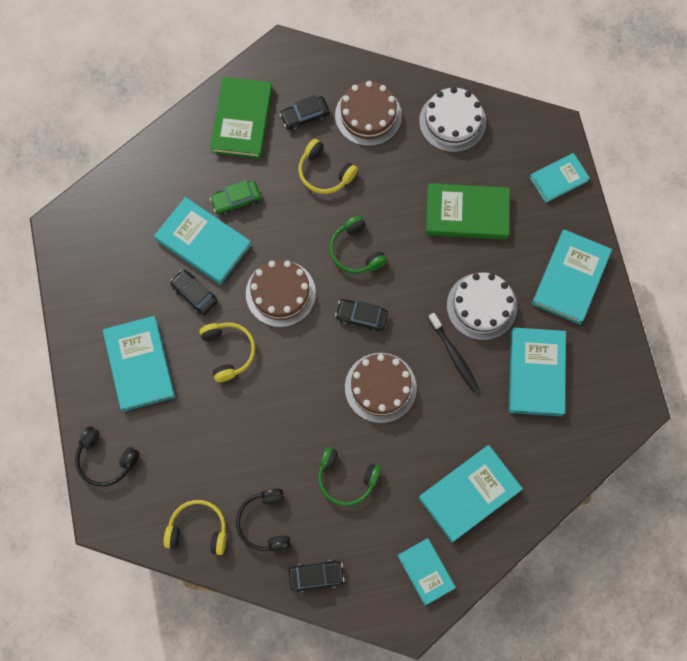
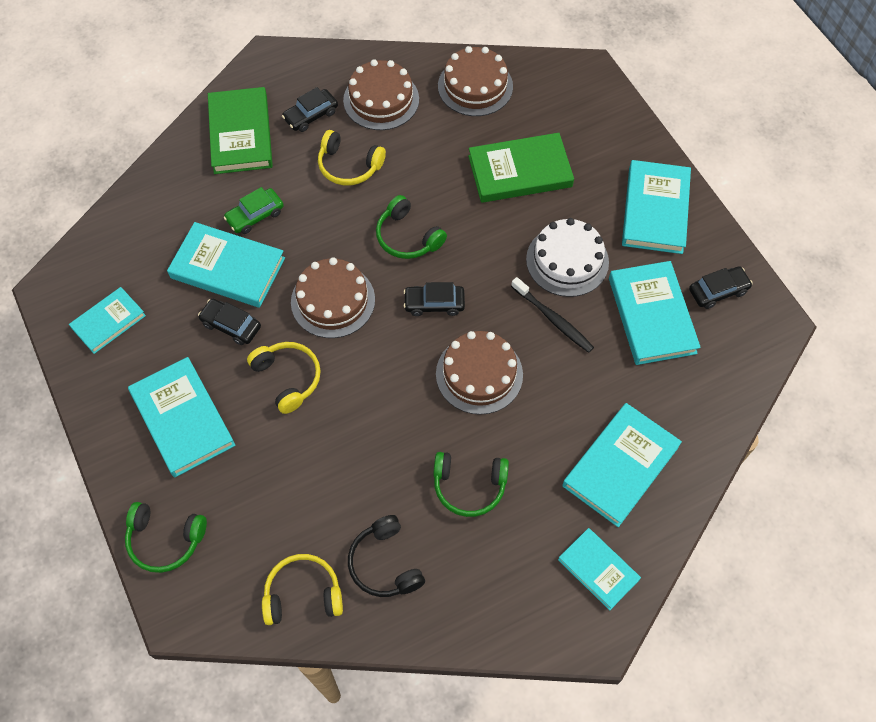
camera: 15 degrees left, 10 degrees down
black headphones [75,426,139,487] -> green headphones [125,502,207,573]
black car [289,560,345,592] -> black car moved to [689,266,753,309]
white cake [419,87,486,152] -> brown cake [438,46,513,116]
turquoise book [530,153,590,203] -> turquoise book moved to [69,287,146,354]

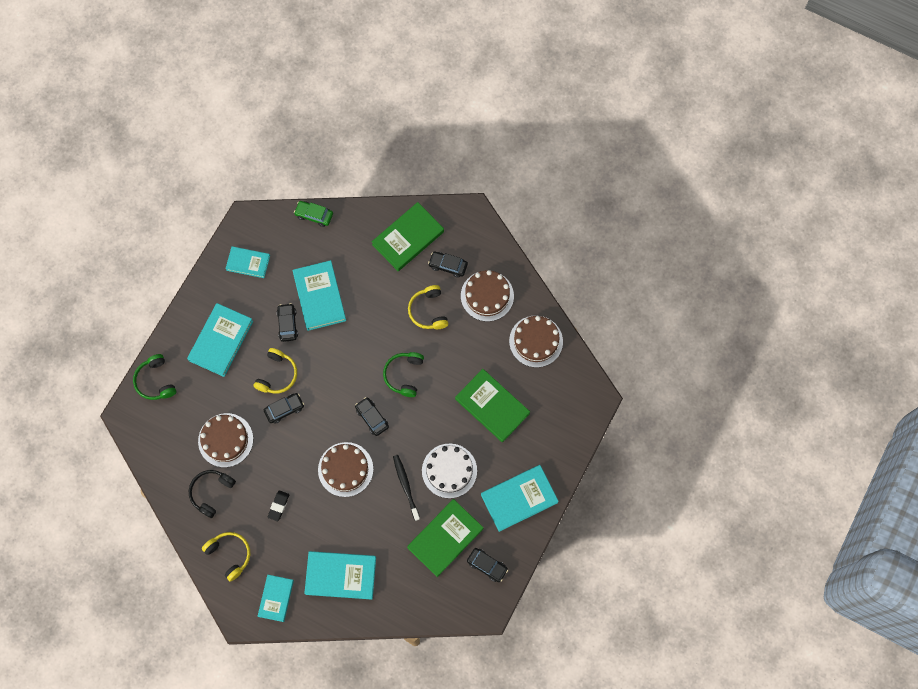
camera: 55 degrees right, 10 degrees up
green car [224,187,284,234] -> green car moved to [294,201,333,227]
yellow headphones [262,554,343,625] -> yellow headphones moved to [202,532,250,582]
brown cake [291,257,375,338] -> brown cake moved to [198,413,253,467]
green headphones [433,452,509,517] -> black eraser [267,491,289,521]
black toothbrush [511,277,594,353] -> black toothbrush turned 150 degrees clockwise [393,455,420,521]
turquoise book [609,261,701,365] -> green book [407,499,484,577]
none -> black car [264,393,304,424]

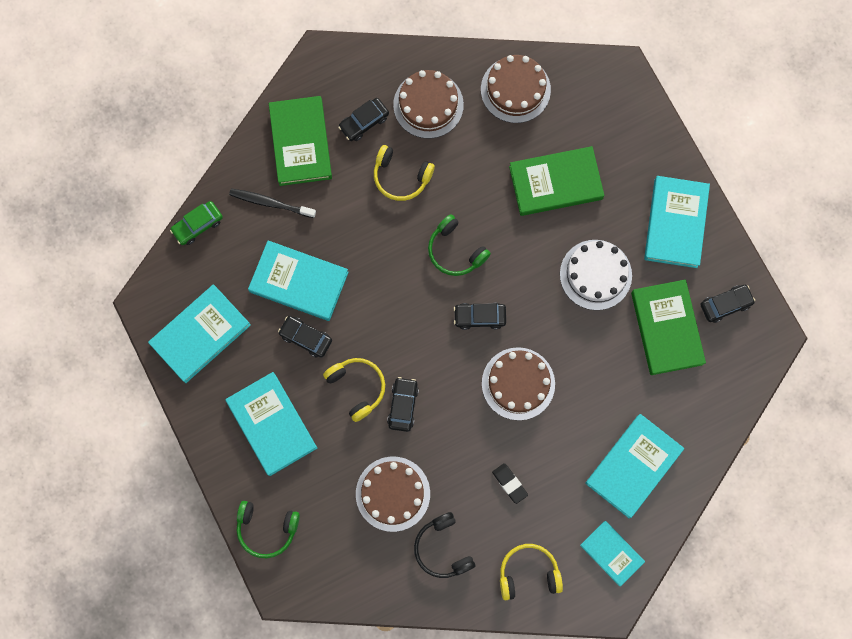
camera: 55 degrees left, 5 degrees up
turquoise book [225,246,270,278] -> turquoise book [148,284,251,383], size x1.60
black toothbrush [393,455,420,521] -> black toothbrush moved to [229,189,316,218]

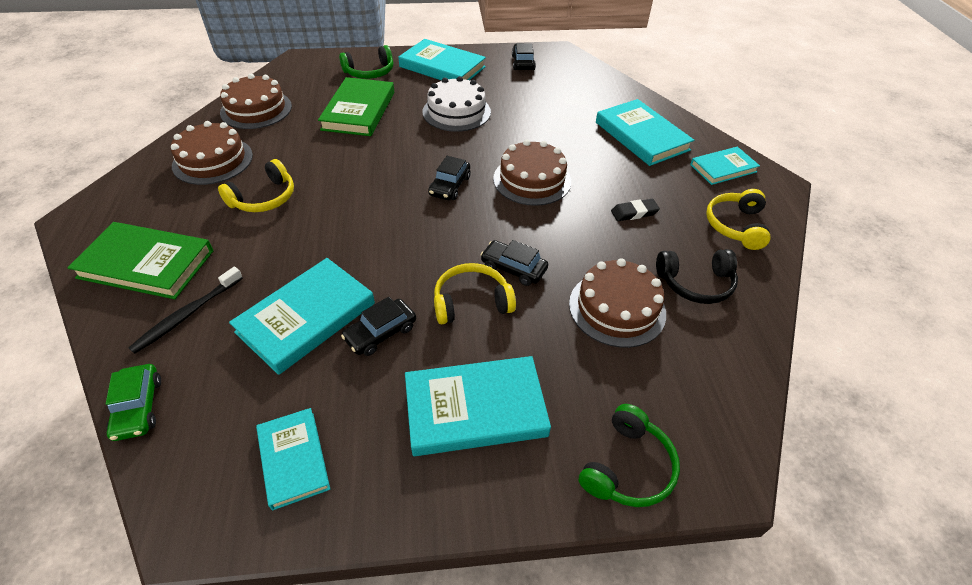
camera: 70 degrees left, 30 degrees down
turquoise book [148,284,251,383] -> turquoise book [256,408,330,510], size x0.62
black car [338,98,389,141] -> none
green headphones [428,214,491,276] -> green headphones moved to [339,45,393,79]
green book [631,280,706,375] -> none

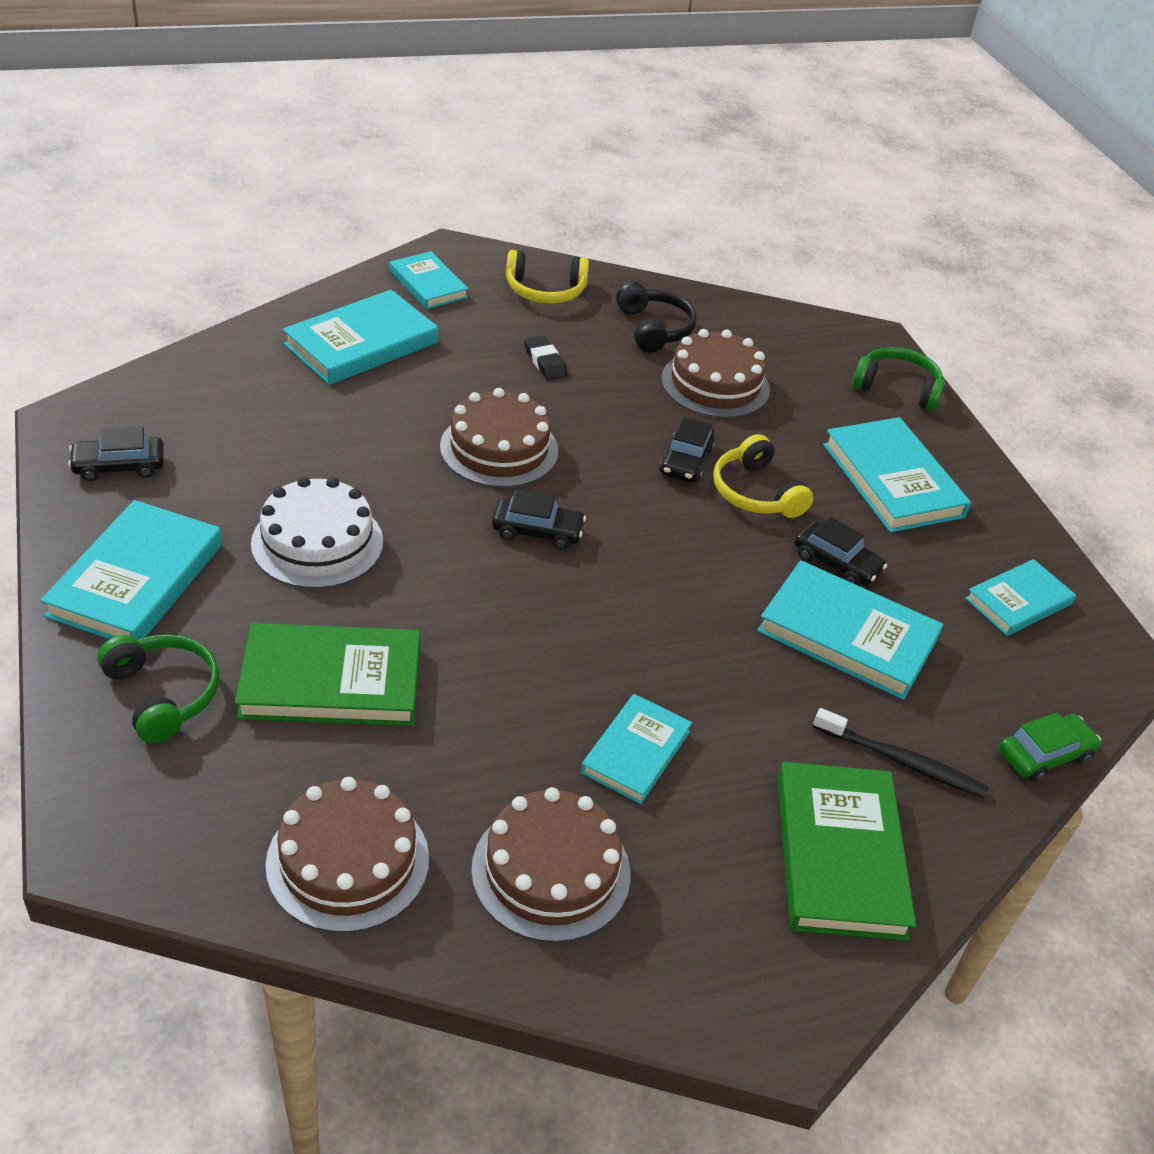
camera: 105 degrees left, 5 degrees down
yellow headphones [218,159,294,212] -> turquoise book [581,694,692,804]

